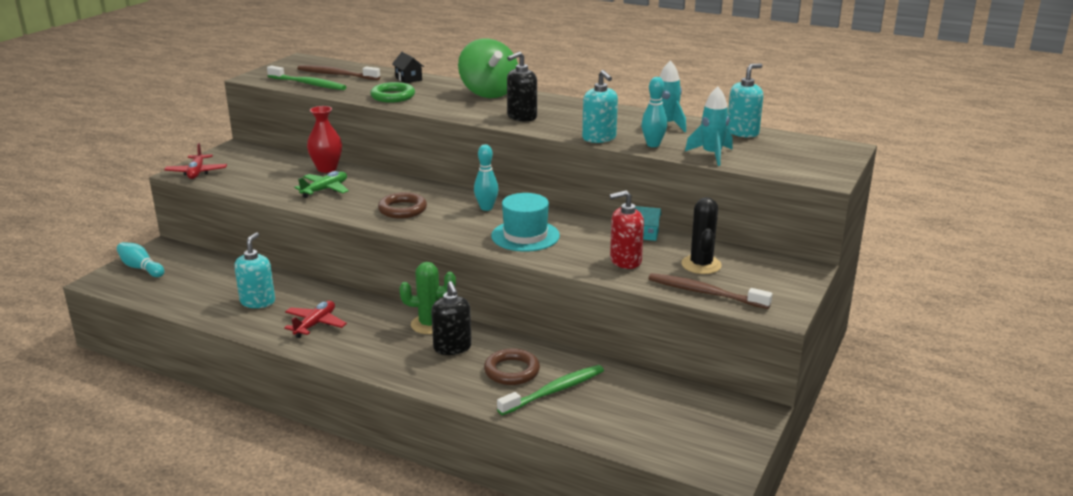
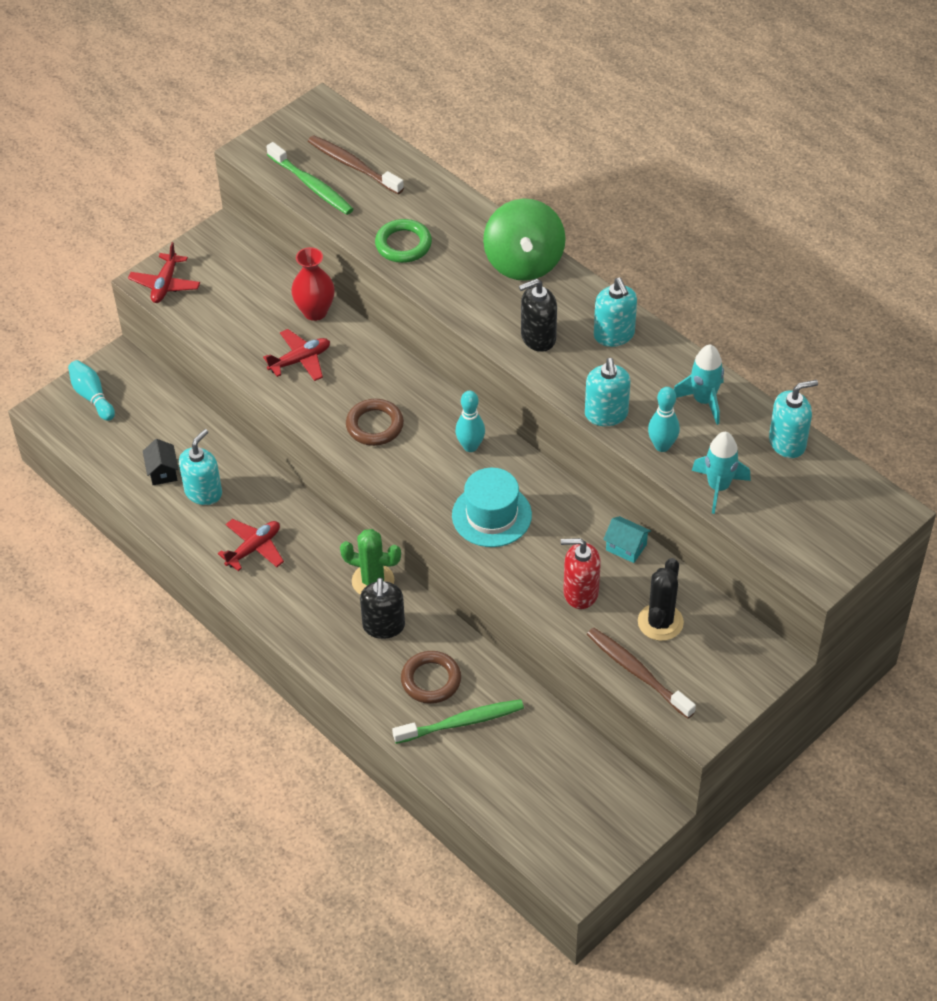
camera: 20 degrees right, 25 degrees up
green plane [294,171,349,198] -> red plane [263,329,330,381]
black house [392,52,424,83] -> black house moved to [143,439,179,485]
none -> turquoise soap dispenser [594,278,637,347]

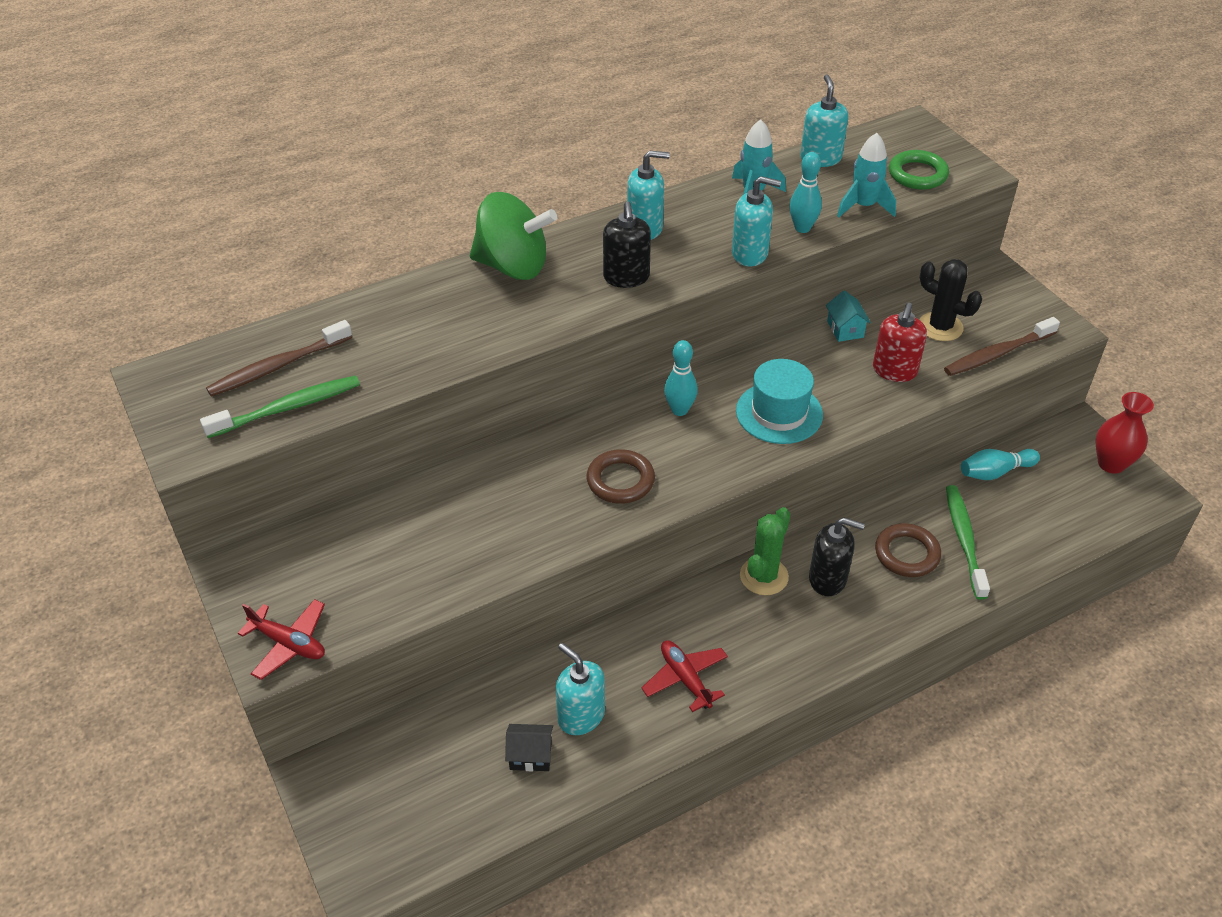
camera: 75 degrees left, 5 degrees down
turquoise bowling pin [68,360,115,421] -> turquoise bowling pin moved to [961,449,1040,480]
red plane [263,329,330,381] -> none
red vase [291,247,335,321] -> red vase moved to [1095,392,1154,474]
green ring [375,219,432,263] -> green ring moved to [889,150,949,190]
turquoise house [603,516,651,563] -> turquoise house turned 60 degrees counterclockwise [826,290,871,342]

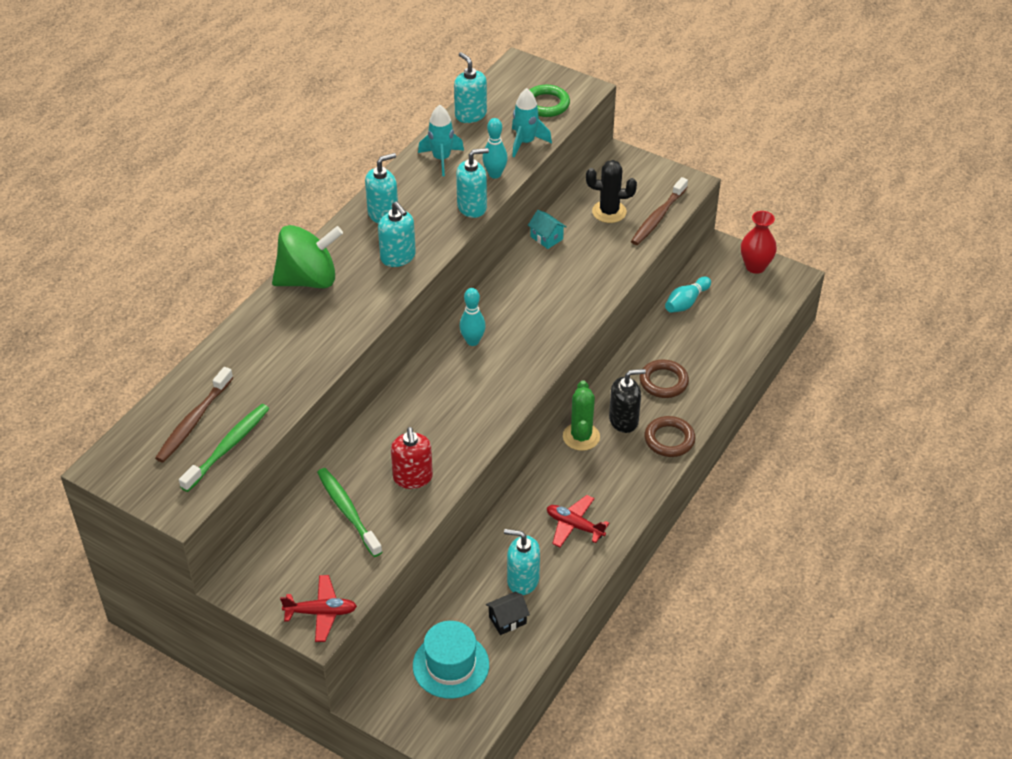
camera: 30 degrees left, 0 degrees up
brown ring [587,449,655,504] -> brown ring moved to [644,416,695,457]
black soap dispenser [603,201,651,288] -> turquoise soap dispenser [378,201,416,267]
turquoise hat [736,359,823,444] -> turquoise hat moved to [413,621,489,698]
red soap dispenser [873,303,927,382] -> red soap dispenser moved to [391,427,433,489]
green toothbrush [946,485,990,600] -> green toothbrush moved to [317,468,382,557]

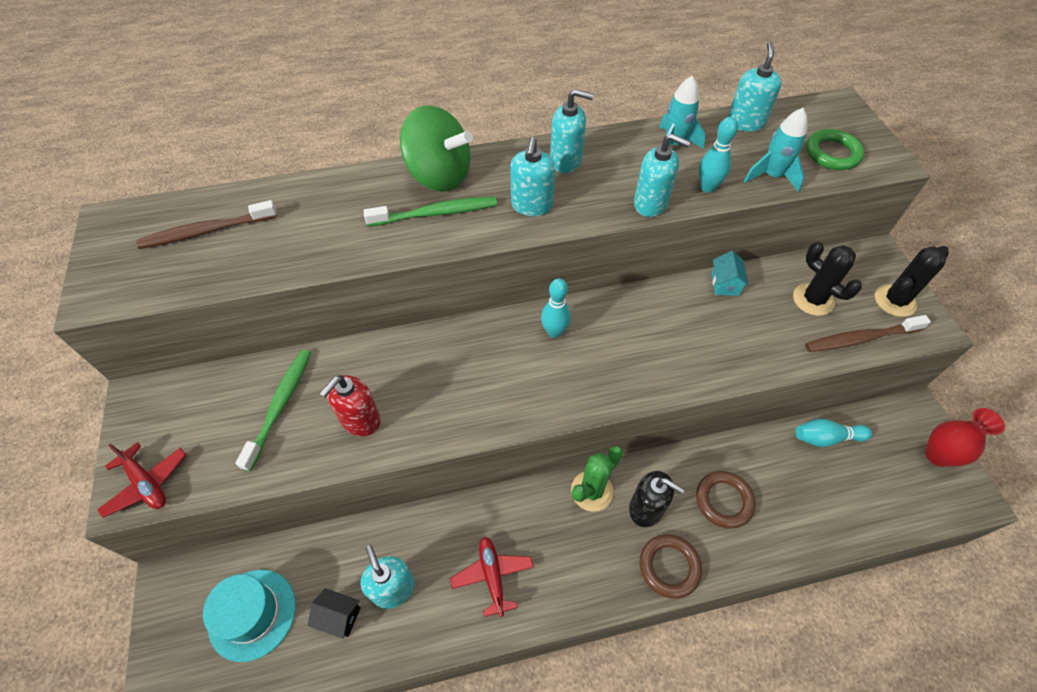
camera: 45 degrees right, 10 degrees up
green toothbrush [179,404,269,492] -> green toothbrush moved to [363,197,497,226]
none -> black cactus [875,246,949,317]

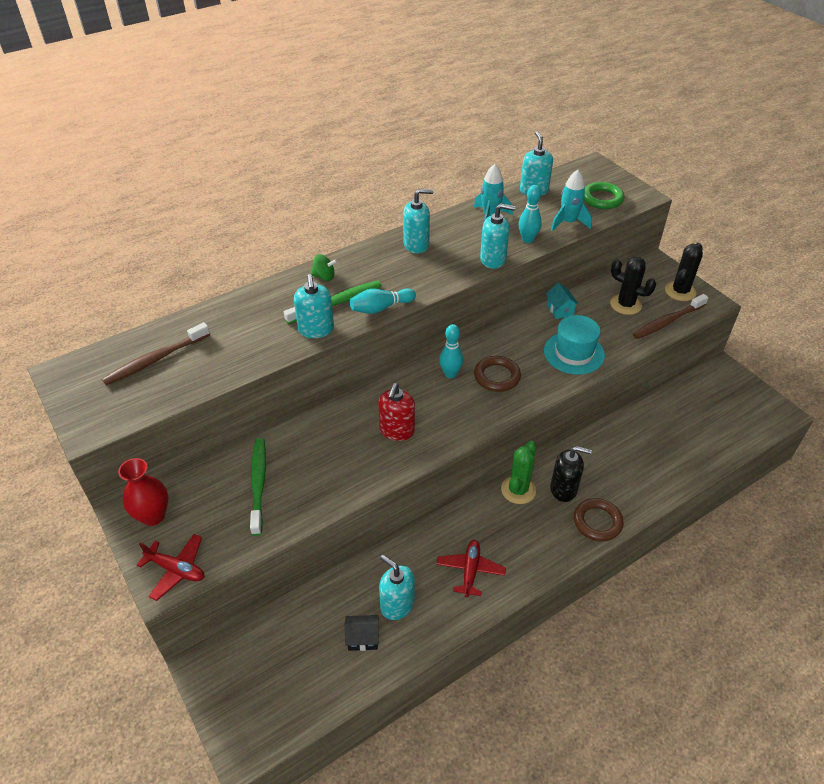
camera: 20 degrees left, 10 degrees down
turquoise hat [203,570,296,662] -> turquoise hat moved to [544,315,605,375]
red soap dispenser [320,375,381,436] -> red soap dispenser moved to [378,383,415,441]
green spinning top [400,105,473,192] -> green spinning top [311,254,338,281], size x0.43
red plane [450,537,534,617] -> red plane turned 45 degrees clockwise [436,540,506,597]
turquoise soap dispenser [510,137,555,216] -> turquoise soap dispenser moved to [294,274,334,338]
brown ring [696,471,756,529] -> brown ring moved to [474,356,521,392]
turquoise bowling pin [795,419,872,447] -> turquoise bowling pin moved to [350,288,416,314]
red vase [925,408,1005,467] -> red vase moved to [118,458,168,526]

